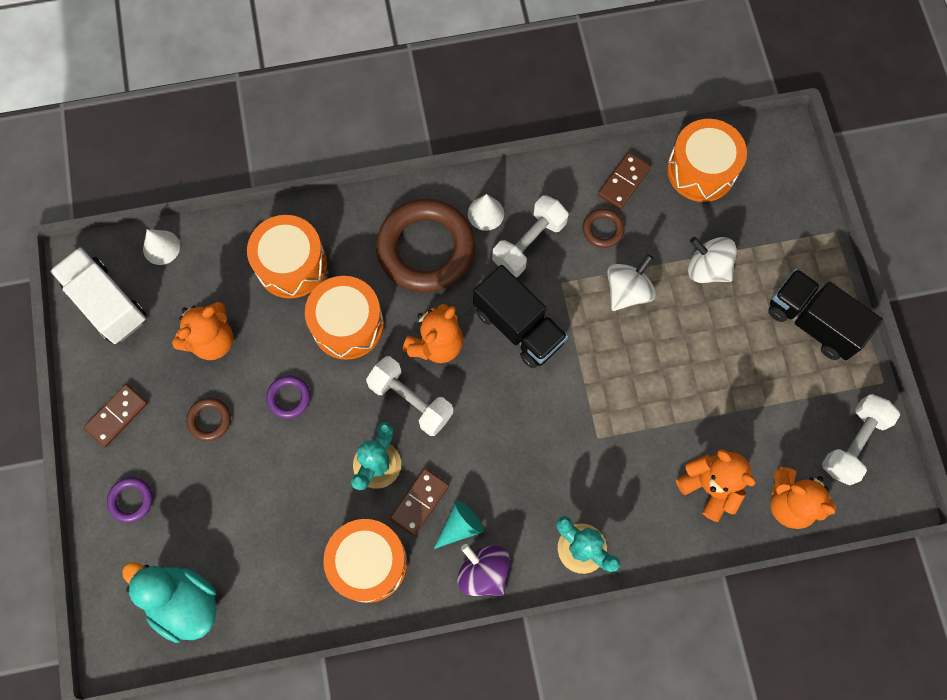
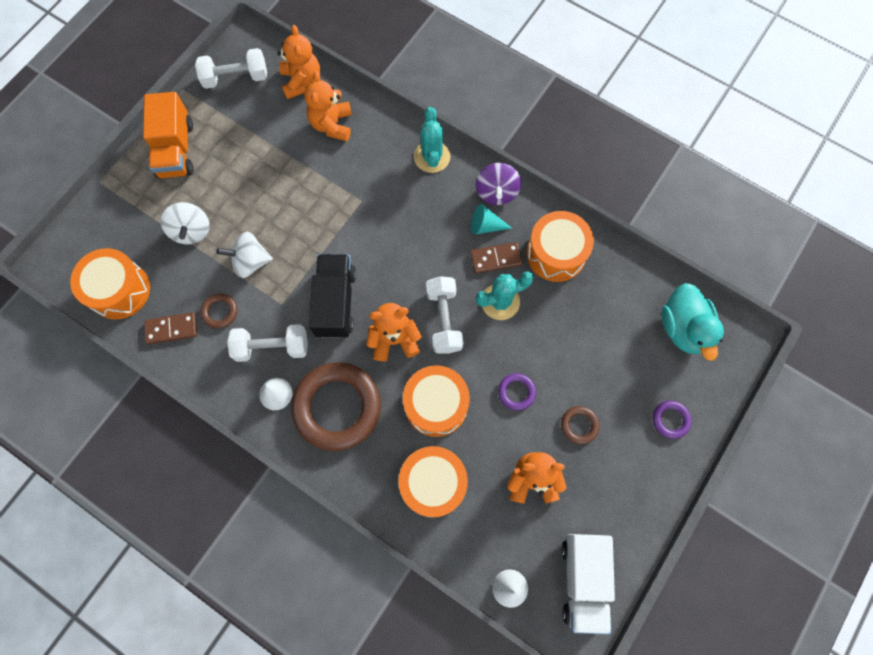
camera: 135 degrees left, 0 degrees up
brown domino [83,384,148,448] -> none
black truck [768,269,883,360] -> orange truck [143,92,193,178]

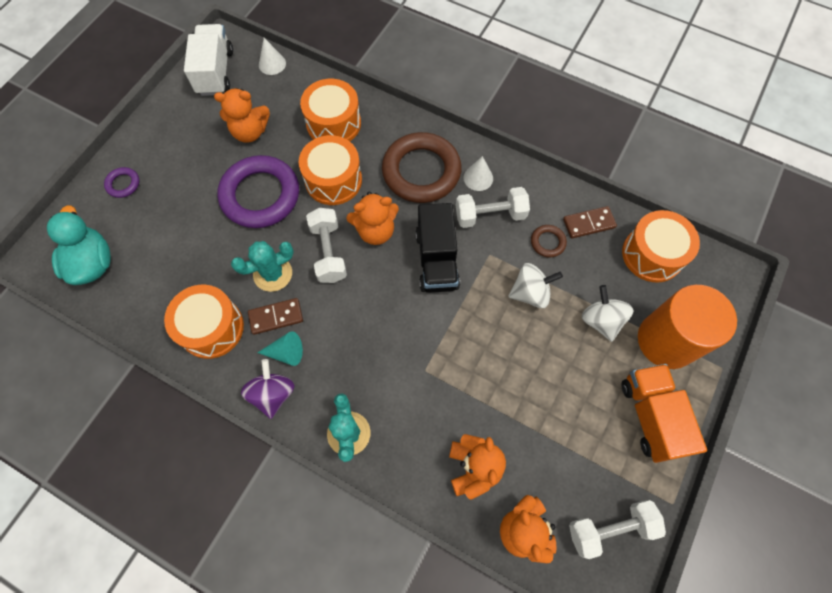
camera: 175 degrees right, 5 degrees down
purple ring [498,373,536,410] -> purple ring [217,155,299,228], size x2.33
brown ring [561,406,600,444] -> none
none -> orange cylinder [638,285,737,369]

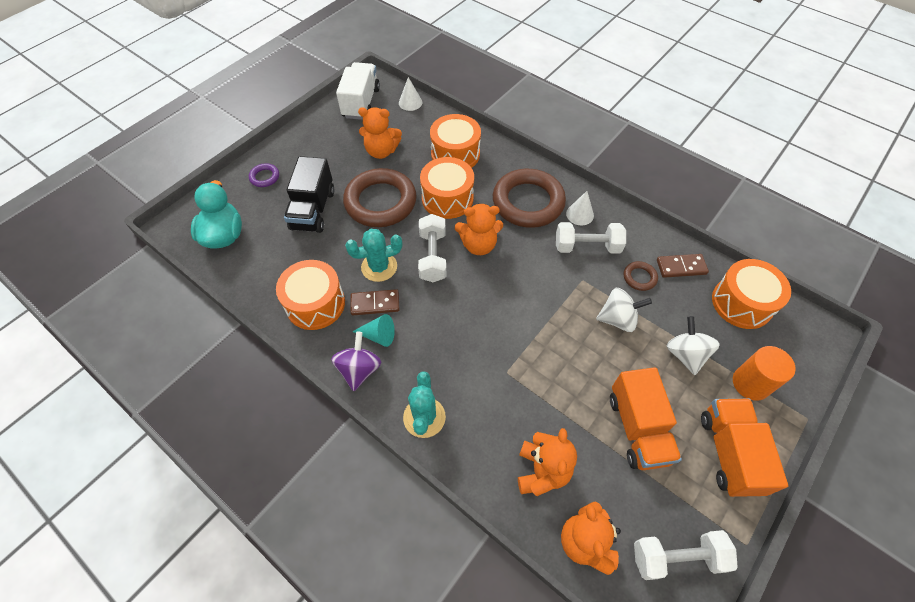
camera: 10 degrees right, 10 degrees down
purple ring [217,155,299,228] -> brown ring [343,168,417,227]
black truck [415,203,460,293] -> black truck moved to [284,156,334,233]
orange cylinder [638,285,737,369] -> orange cylinder [733,346,796,400], size x0.62
none -> orange truck [610,367,682,470]

